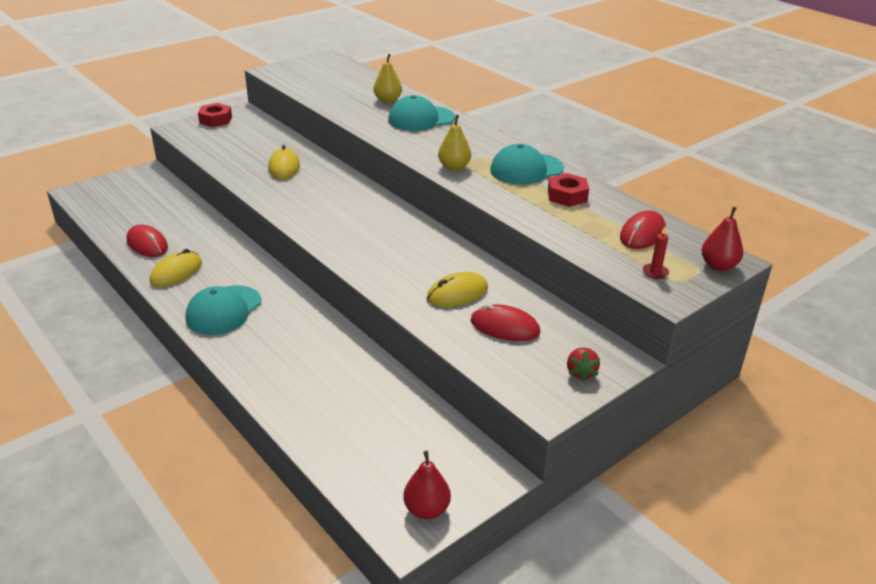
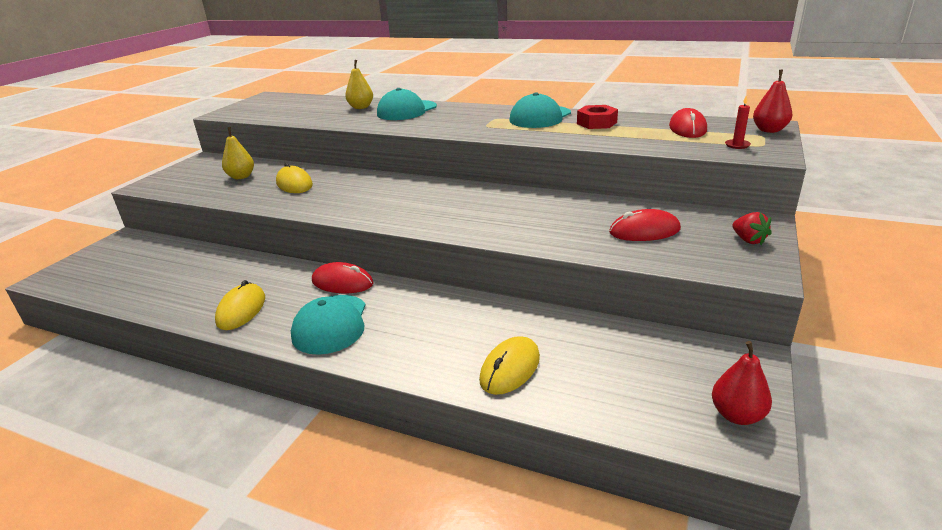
camera: 25 degrees left, 5 degrees down
red mouse [126,225,168,257] -> red mouse moved to [312,262,373,293]
red nut [198,103,232,127] -> none
yellow mouse [426,272,488,307] -> yellow mouse moved to [479,336,540,395]
yellow pear [438,115,471,171] -> yellow pear moved to [222,127,254,179]

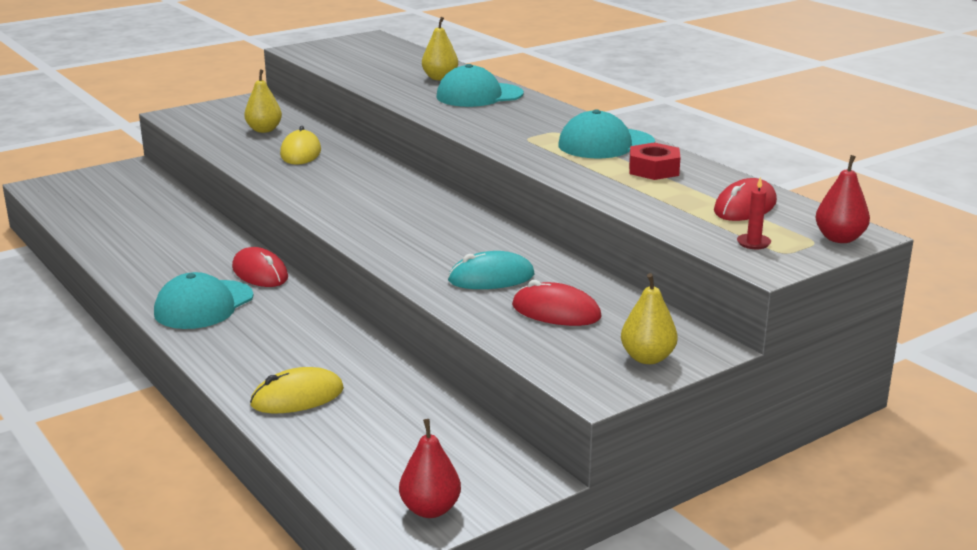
camera: 30 degrees right, 5 degrees down
yellow mouse [215,280,265,330] -> none
red strawberry [732,212,772,245] -> yellow pear [621,273,678,364]
none -> turquoise mouse [448,251,534,289]

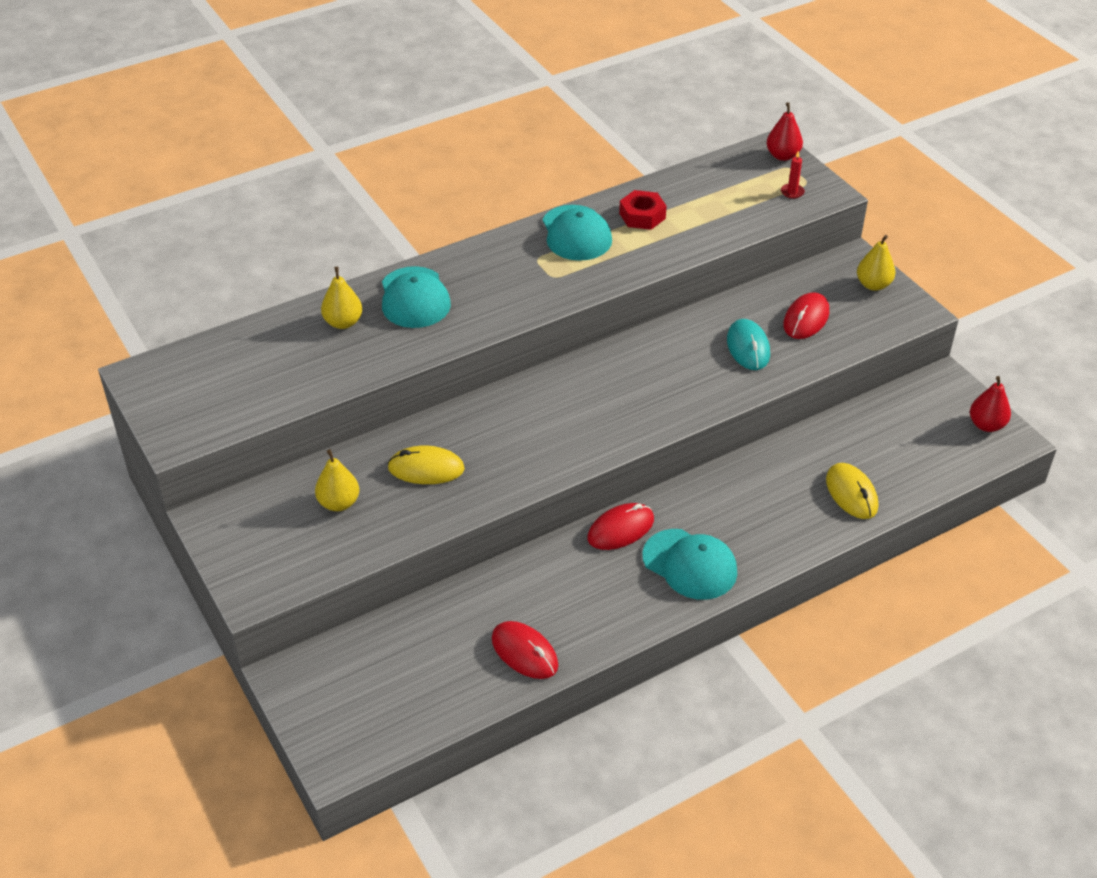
camera: 85 degrees left, 20 degrees up
red mouse [714,178,777,221] -> red mouse moved to [492,621,558,679]

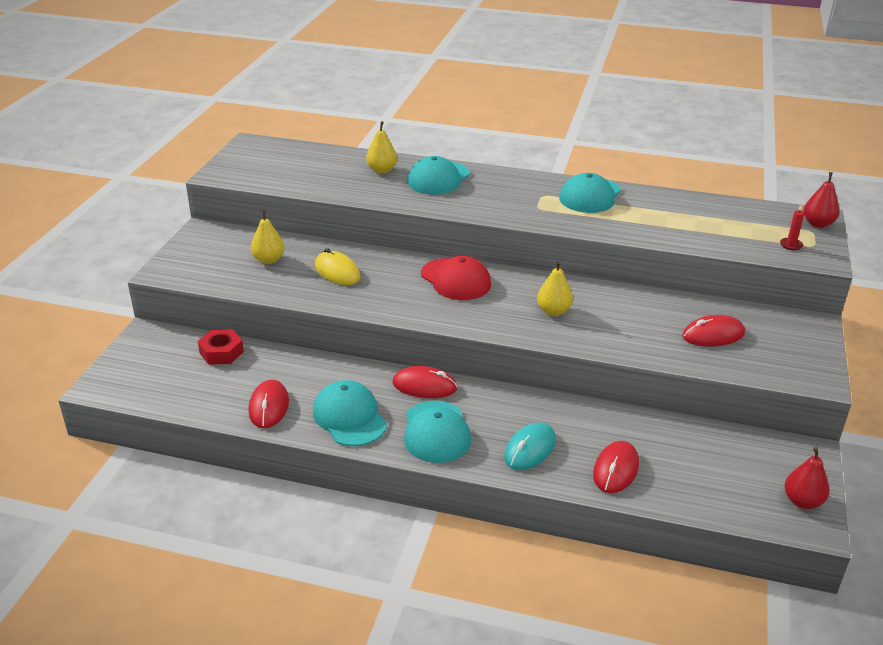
camera: 45 degrees right, 10 degrees down
red nut [619,190,667,230] -> red nut moved to [198,329,244,365]
turquoise mouse [727,319,770,370] -> turquoise mouse moved to [504,423,556,470]
yellow mouse [826,463,878,519] -> red mouse [593,441,639,493]
yellow pear [857,235,895,291] -> yellow pear moved to [537,261,573,316]
none -> turquoise cap [313,380,387,446]
none -> red cap [421,256,491,300]

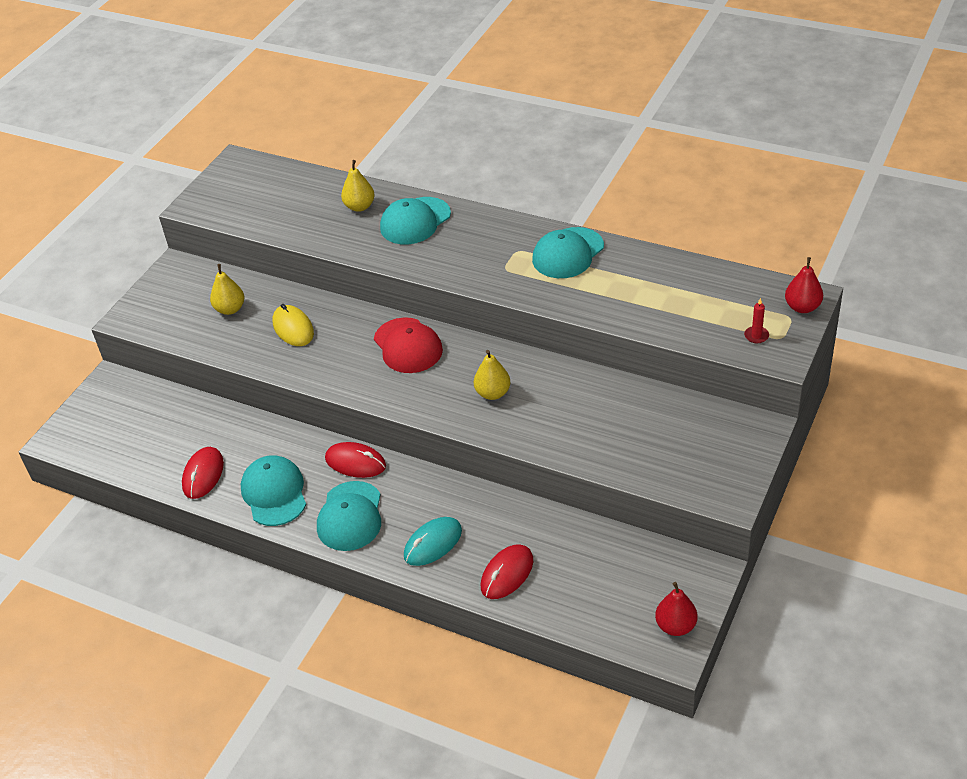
camera: 15 degrees right, 10 degrees up
red nut [198,329,244,365] -> none
red mouse [682,315,745,347] -> none

